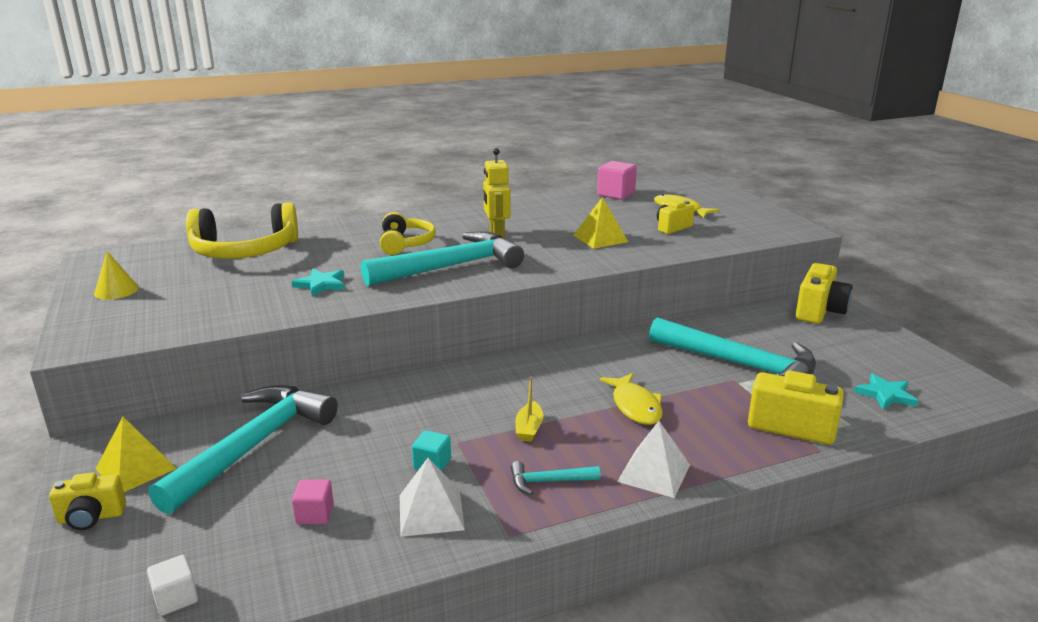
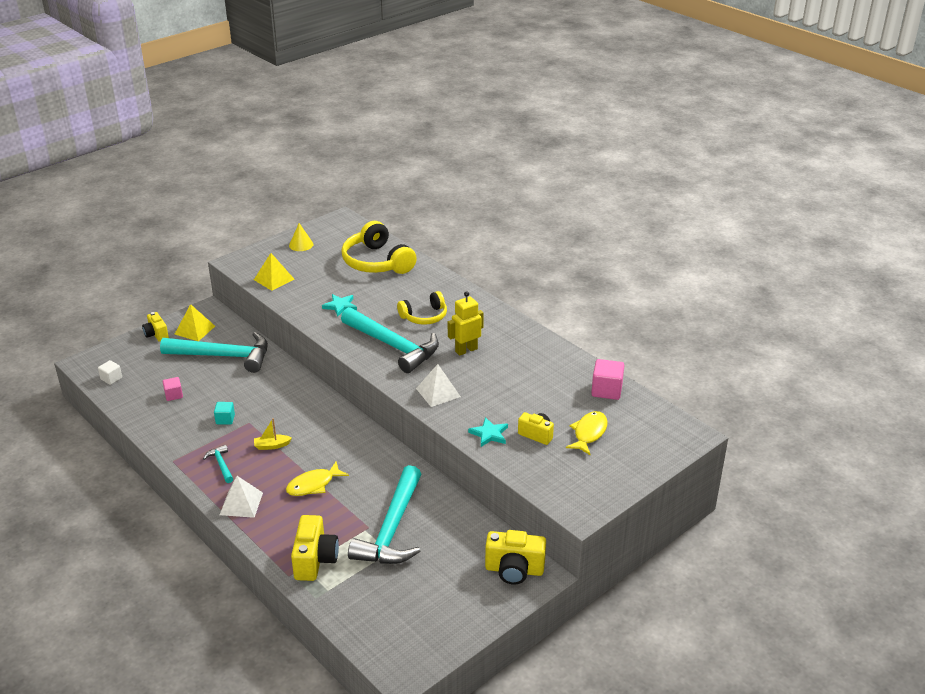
camera: 70 degrees right, 10 degrees up
white pyramid [400,458,465,537] -> white pyramid moved to [416,364,461,407]
yellow pyramid [573,197,628,249] -> yellow pyramid moved to [254,253,294,291]
turquoise star [854,373,918,410] -> turquoise star moved to [468,417,508,447]

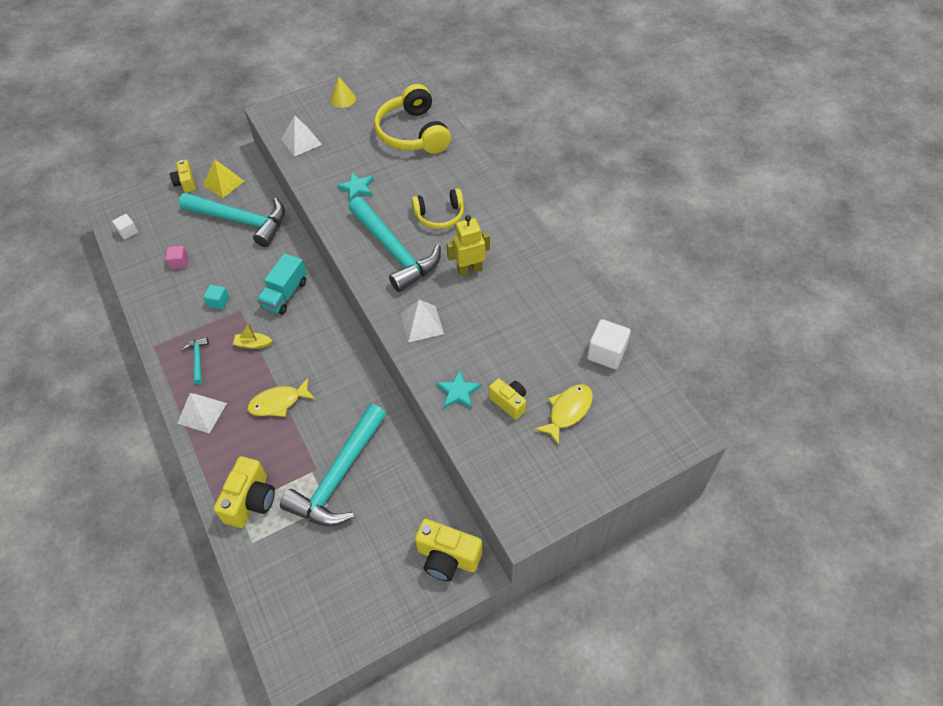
camera: 15 degrees right, 20 degrees up
yellow pyramid [254,253,294,291] -> white pyramid [281,115,322,157]
pink cube [591,359,625,400] -> white cube [587,319,631,369]
none -> turquoise truck [257,253,307,315]

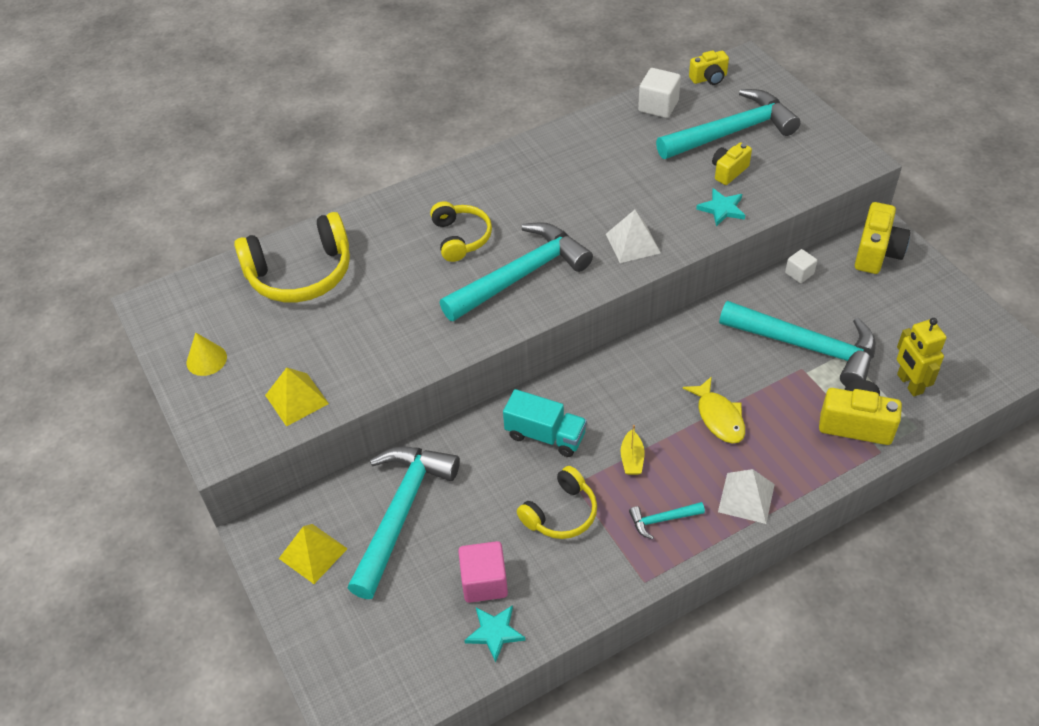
camera: 90 degrees left, 5 degrees down
white cube [112,214,138,240] -> white cube moved to [785,249,817,283]
pink cube [166,246,188,269] -> pink cube [458,541,508,603], size x1.64
yellow camera [170,160,196,193] -> yellow camera moved to [689,50,729,85]
turquoise cube [203,285,229,310] -> yellow headphones [517,466,597,539]
white pyramid [281,115,322,157] -> yellow pyramid [265,368,329,427]
turquoise star [337,172,374,201] -> turquoise star moved to [464,605,526,663]
yellow robot [446,215,490,276] -> yellow robot moved to [897,318,946,396]
yellow fish [534,384,593,445] -> turquoise hammer [656,89,801,159]

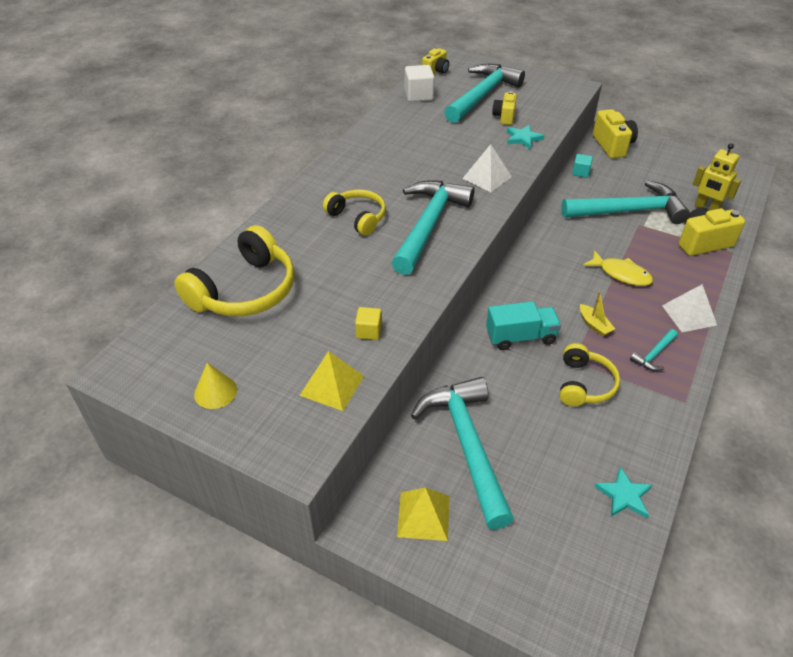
camera: 35 degrees left, 5 degrees down
pink cube [458,541,508,603] -> none
white cube [785,249,817,283] -> turquoise cube [572,154,593,178]
none -> yellow cube [355,307,382,340]

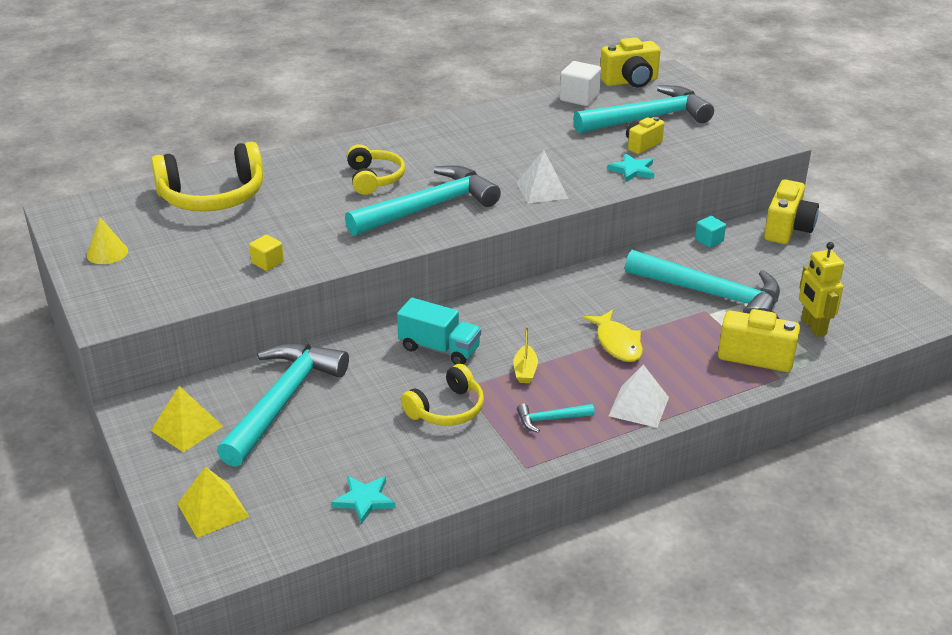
camera: 35 degrees right, 10 degrees down
yellow pyramid [299,351,364,411] -> yellow pyramid moved to [177,467,249,538]
yellow camera [422,48,449,74] -> yellow camera [600,37,660,87], size x1.59

